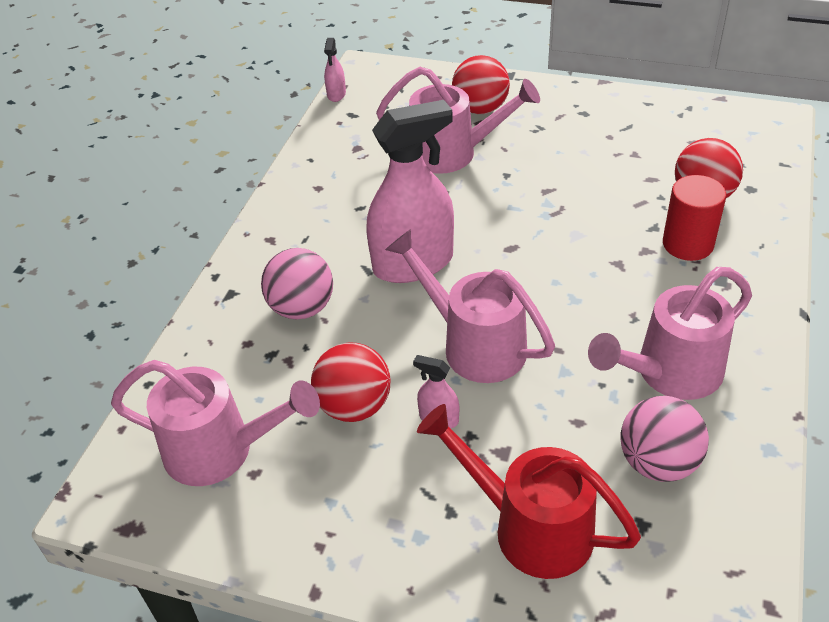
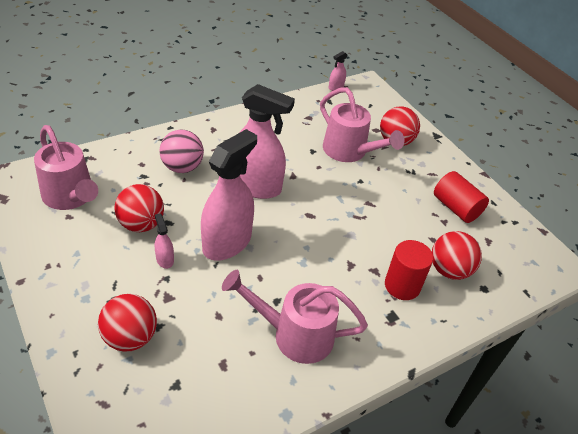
camera: 35 degrees right, 0 degrees up
pink watering can [385,229,555,383] -> pink spray bottle [201,129,257,261]
red watering can [417,404,641,579] -> red ball [98,294,157,352]
pink ball [620,396,709,482] -> none
none -> red cylinder [434,171,489,223]

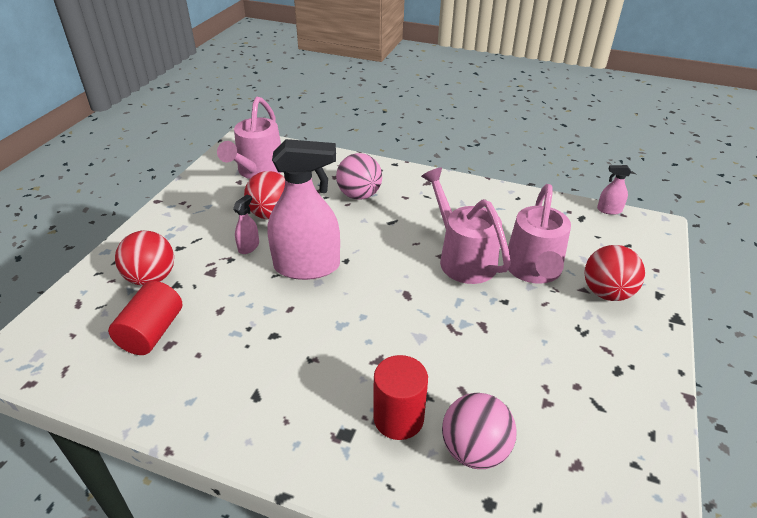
camera: 55 degrees right, 5 degrees down
pink watering can [222,270,368,364] -> pink watering can moved to [421,167,511,284]
pink spray bottle [239,84,295,199] -> none
red ball [432,231,482,280] -> pink ball [442,393,517,469]
red cylinder [434,171,489,223] -> red cylinder moved to [108,281,182,355]

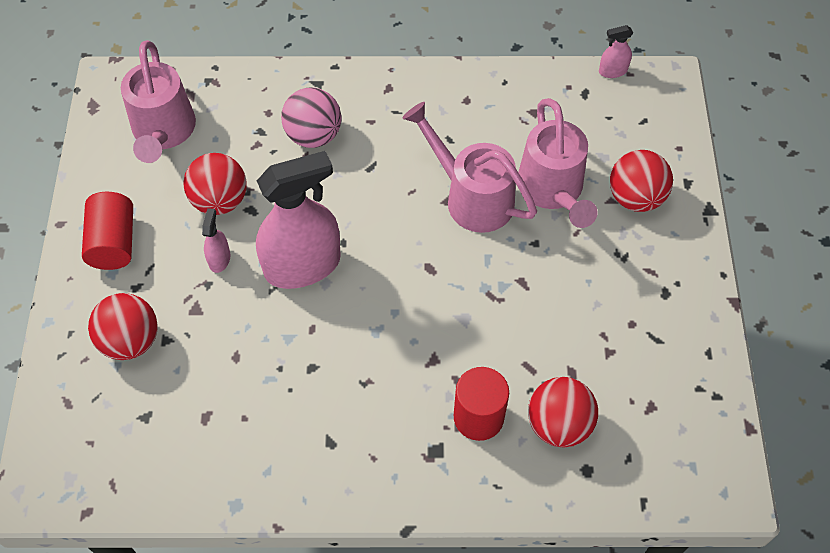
camera: 20 degrees left, 20 degrees up
red cylinder [108,281,182,355] -> red cylinder moved to [82,192,133,270]
pink ball [442,393,517,469] -> red ball [528,377,598,447]

